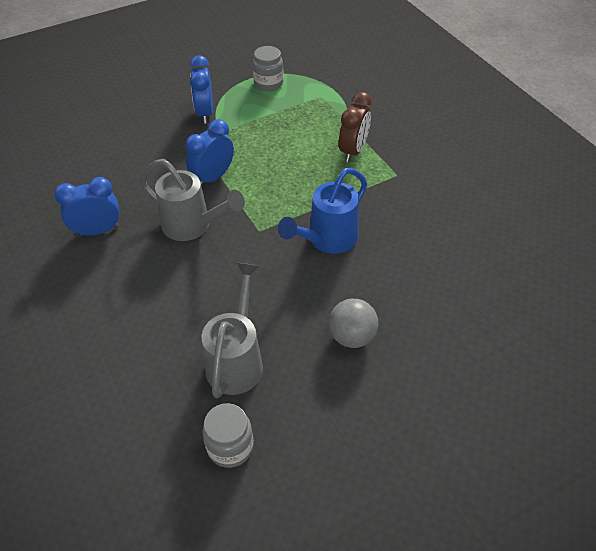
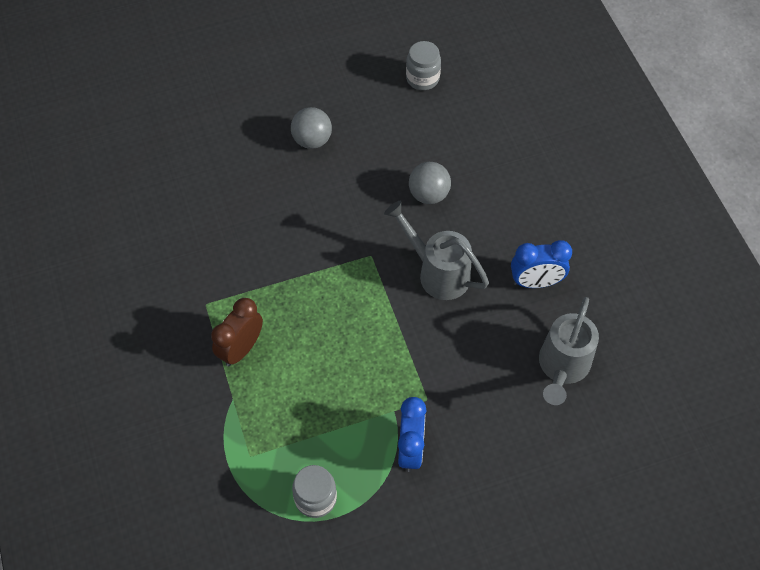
camera: 170 degrees left, 10 degrees up
blue clock [185,119,234,187] -> none
grey watering can [202,262,263,398] -> grey watering can moved to [539,297,599,405]
blue watering can [278,168,367,254] -> none
none -> grey ball [409,162,451,204]

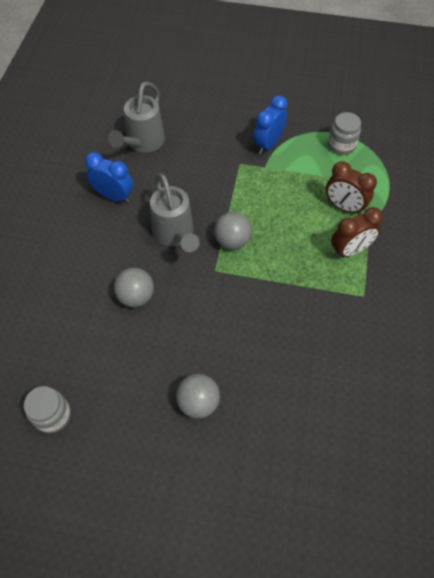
camera: 150 degrees left, 0 degrees up
grey watering can [539,297,599,405] -> grey watering can turned 150 degrees clockwise [108,81,165,153]
none -> grey ball [214,212,252,250]
none -> brown clock [326,161,377,215]

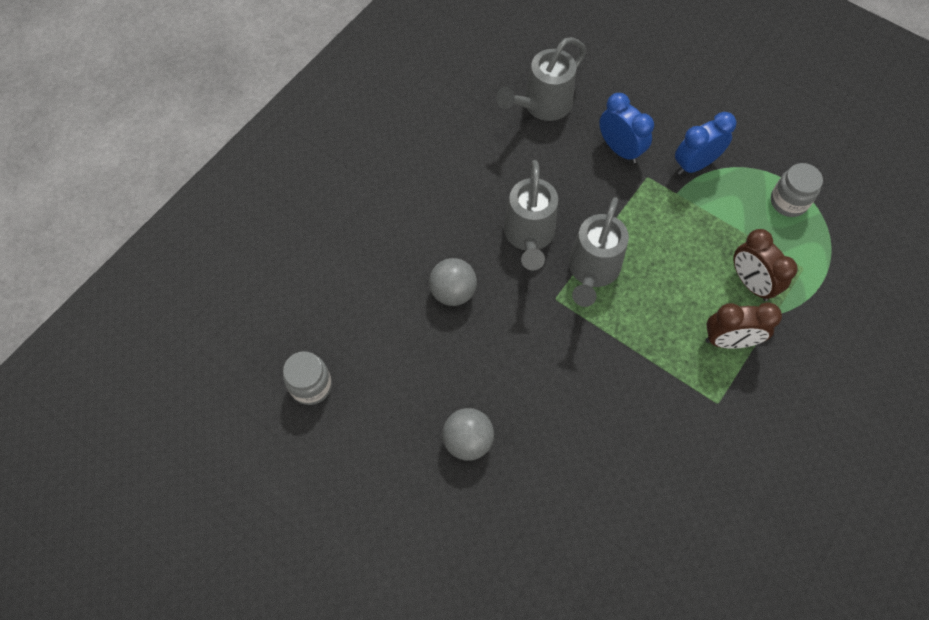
camera: 25 degrees right, 5 degrees up
blue clock [85,152,133,203] -> blue clock moved to [599,93,654,163]
grey ball [214,212,252,250] -> grey watering can [569,197,629,307]

